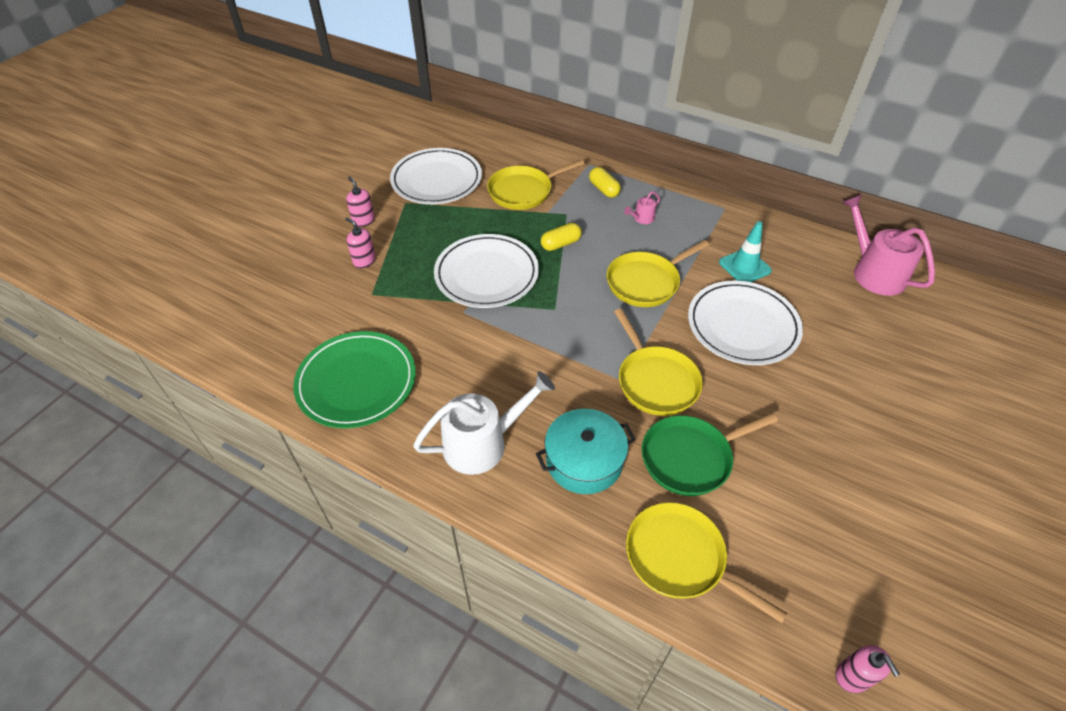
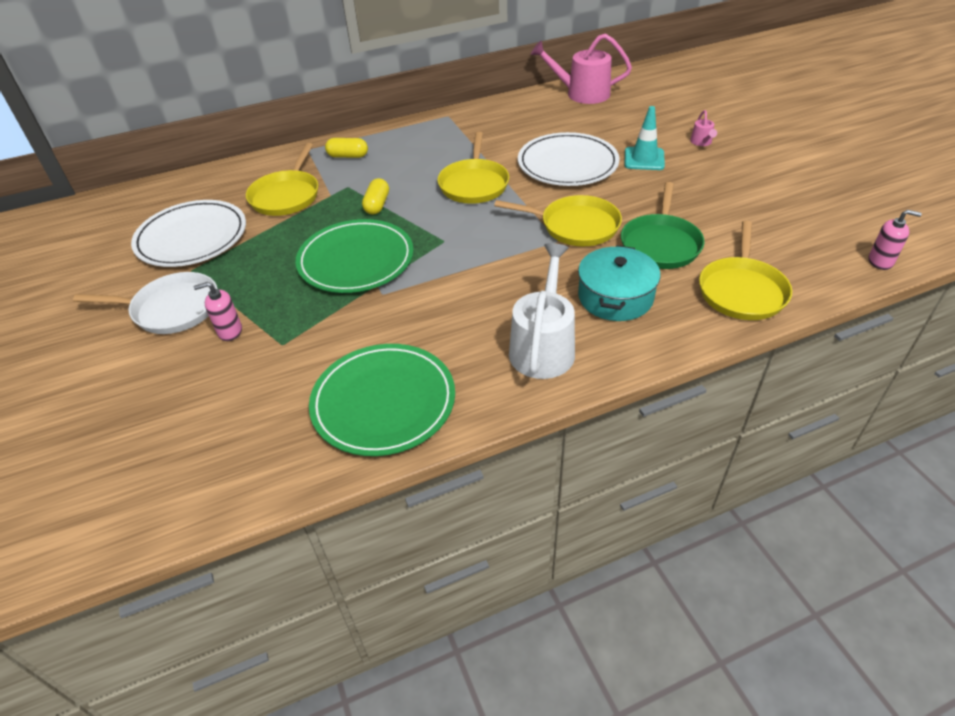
camera: 50 degrees left, 5 degrees down
pink soap dispenser [346,176,375,227] -> white pan [73,272,218,334]
white plate [434,234,539,308] -> green plate [295,219,414,293]
pink watering can [624,191,660,224] -> pink watering can moved to [690,110,717,146]
yellow pan [626,502,787,623] -> yellow pan turned 60 degrees counterclockwise [699,221,792,320]
turquoise traffic cone [719,221,772,282] -> turquoise traffic cone moved to [625,106,665,170]

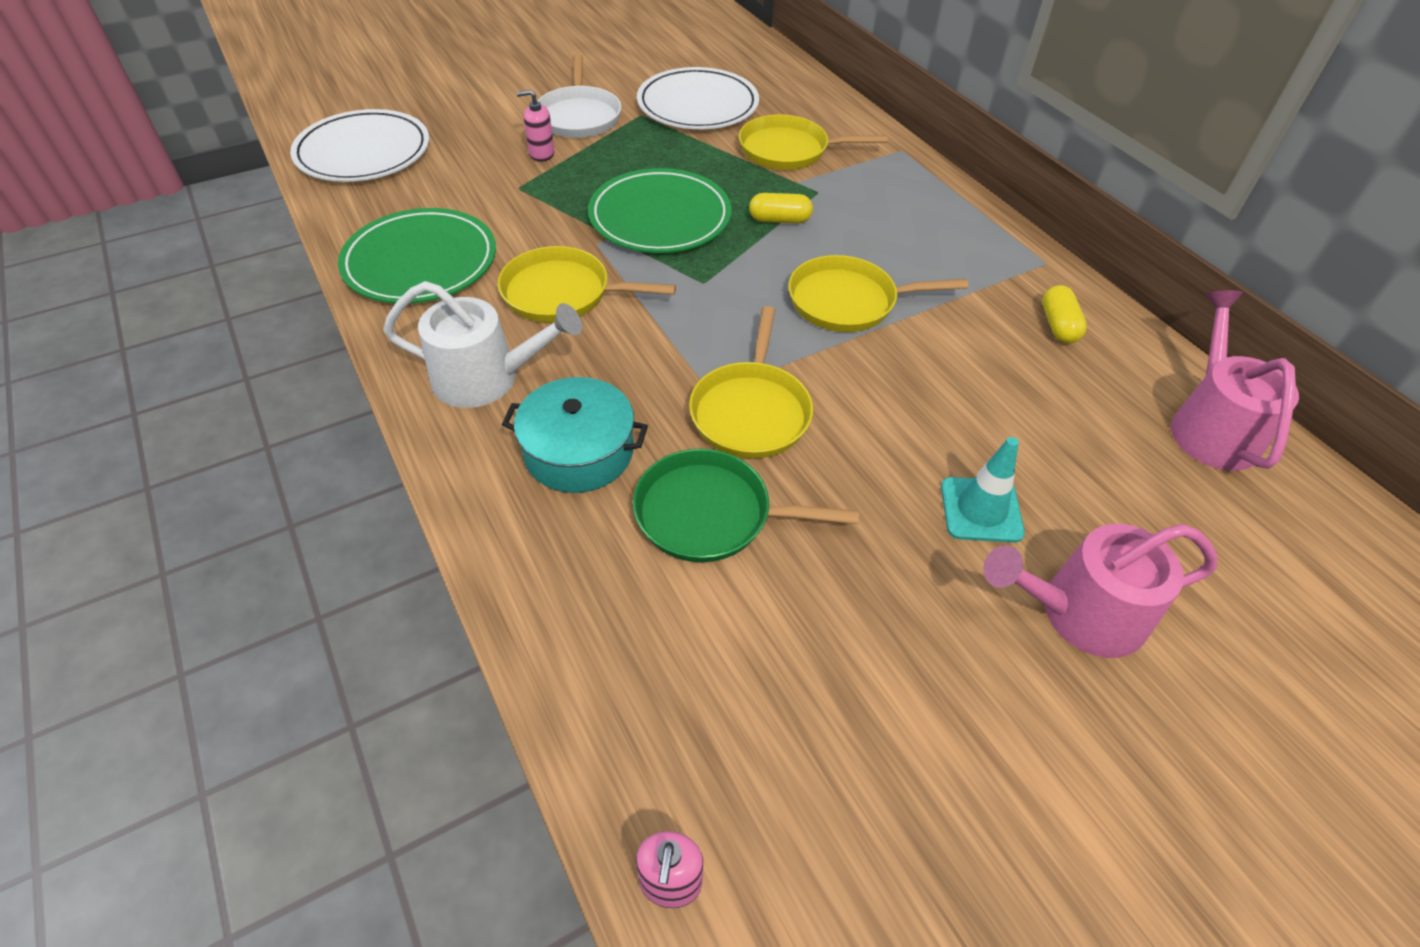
camera: 80 degrees right, 5 degrees up
pink soap dispenser [194,282,242,341] -> pink soap dispenser turned 75 degrees counterclockwise [517,90,555,162]
yellow capsule [325,138,368,158] -> yellow capsule moved to [1042,285,1087,343]
white plate [518,132,620,186] -> white plate moved to [290,109,429,182]
pink watering can [690,110,717,146] -> pink watering can [983,524,1218,658], size x2.23
yellow pan [699,221,792,320] -> yellow pan moved to [498,246,676,323]

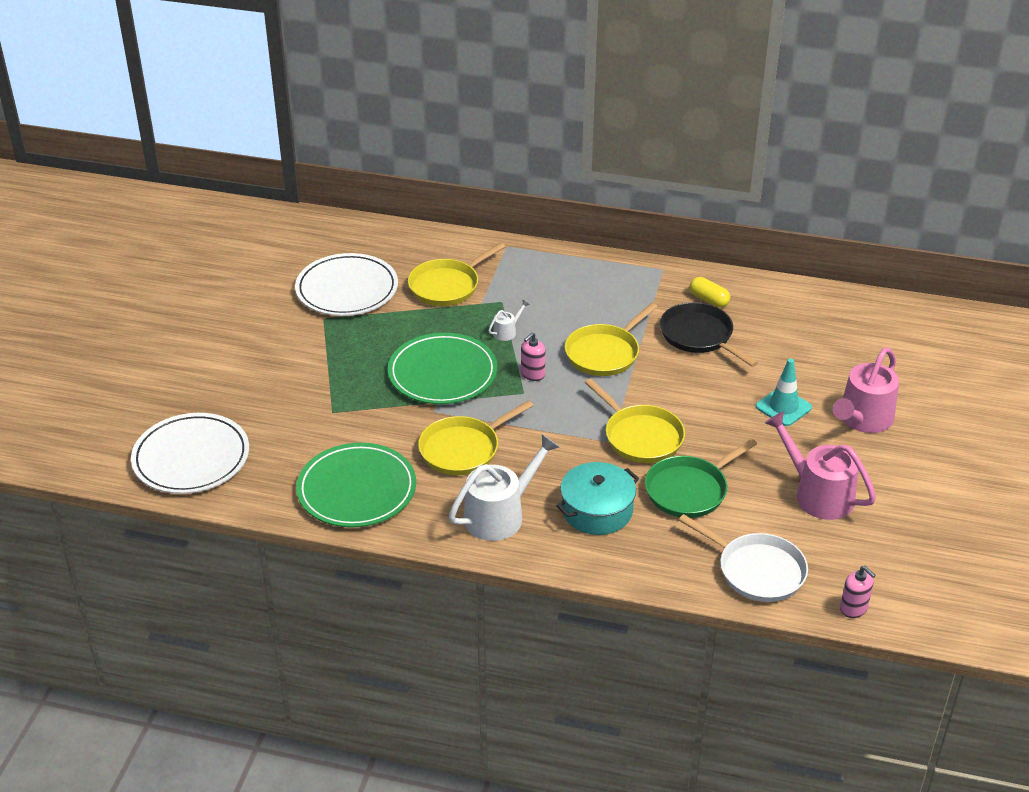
camera: 45 degrees left, 10 degrees down
pink soap dispenser [517,90,555,162] -> pink soap dispenser moved to [521,332,546,381]
white pan [537,54,621,138] -> white pan moved to [679,514,808,602]
yellow capsule [749,193,813,223] -> white watering can [488,300,529,341]
pink watering can [1171,290,1299,471] -> pink watering can moved to [765,412,876,520]
none -> black pan [660,302,758,367]

